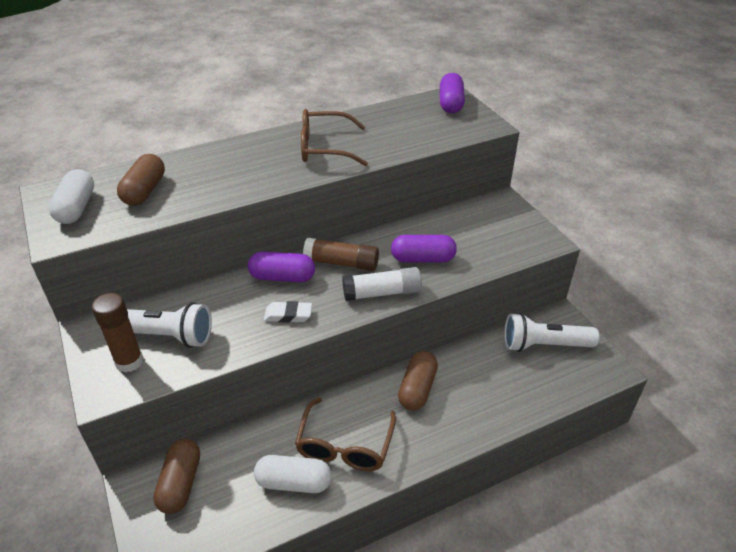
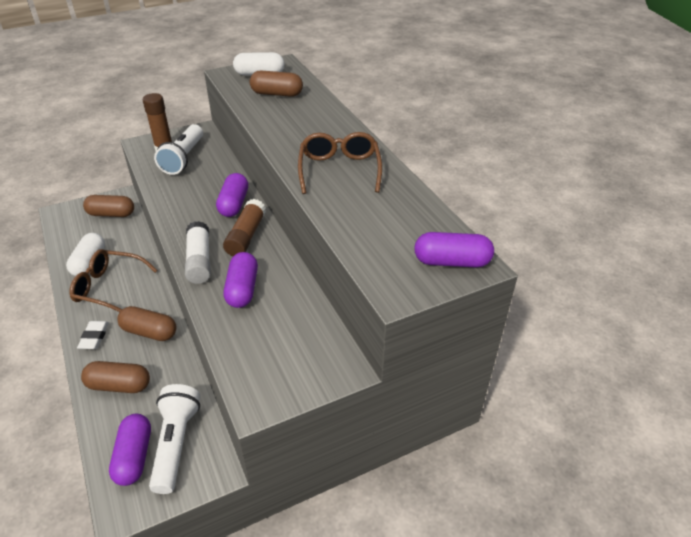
camera: 90 degrees right, 0 degrees up
white eraser [264,301,312,323] -> white eraser moved to [77,321,109,349]
none -> brown capsule [81,361,150,393]
none -> purple capsule [109,414,151,486]

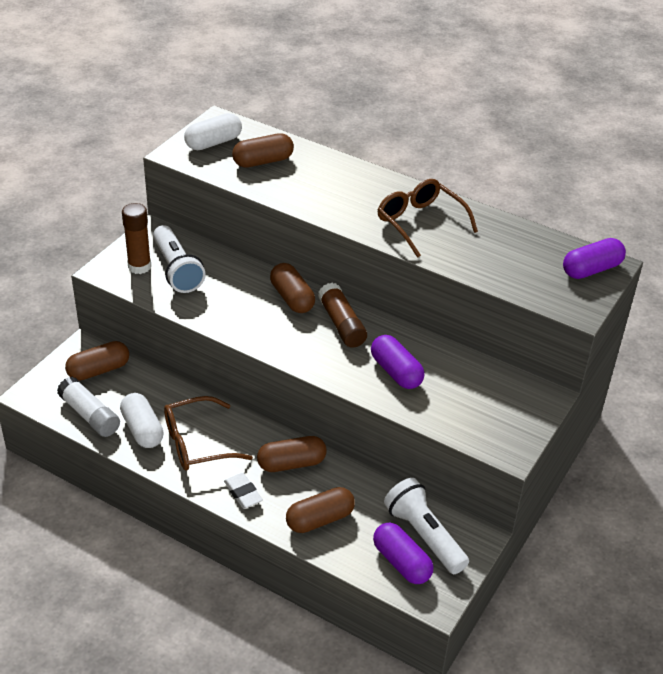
camera: 35 degrees left, 0 degrees up
white glue stick [185,221,210,284] -> white glue stick moved to [57,377,120,437]
purple capsule [216,173,248,217] -> brown capsule [270,263,315,313]

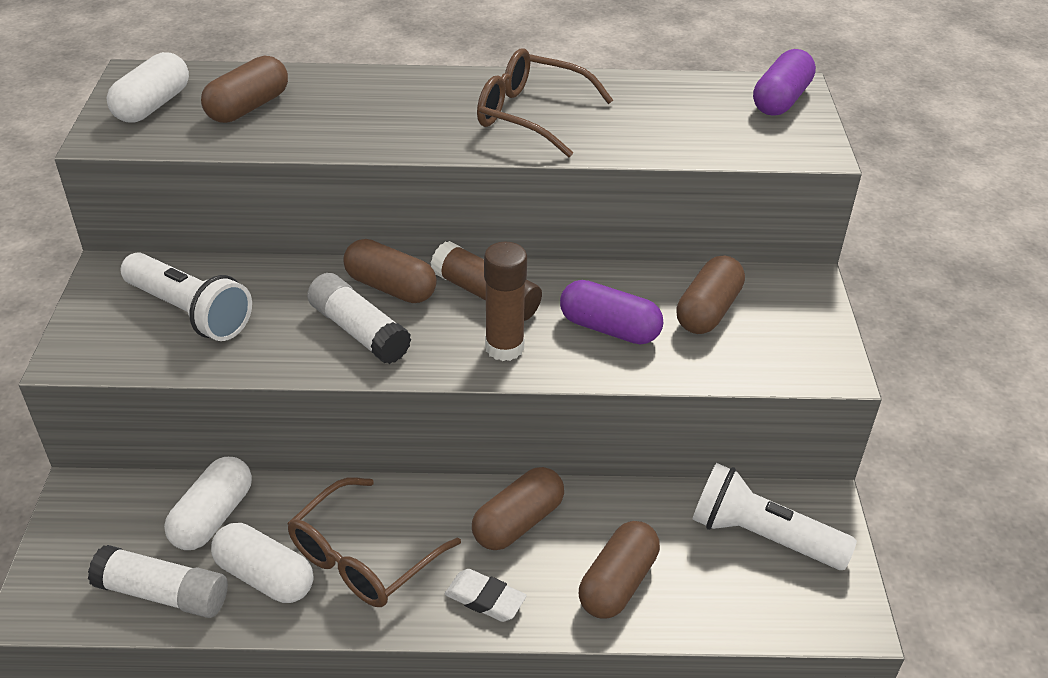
camera: 30 degrees left, 0 degrees up
brown capsule [65,341,129,381] -> brown capsule moved to [676,255,745,334]
brown glue stick [122,203,151,274] -> brown glue stick moved to [484,242,527,361]
purple capsule [373,522,433,584] -> none
none -> white capsule [164,457,252,550]
none -> white glue stick [307,273,411,364]

